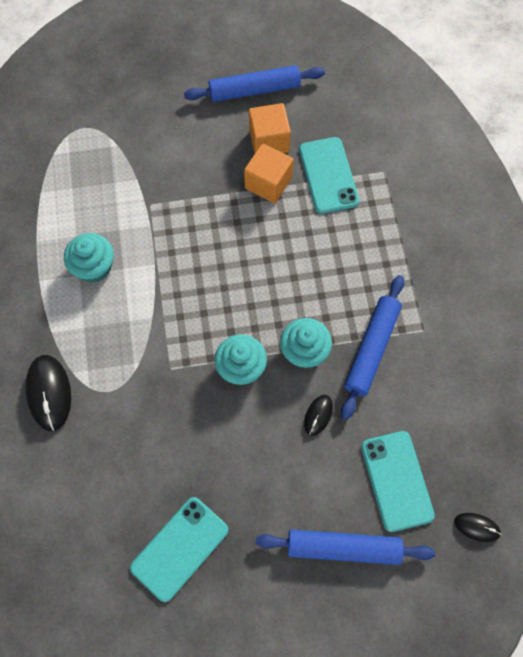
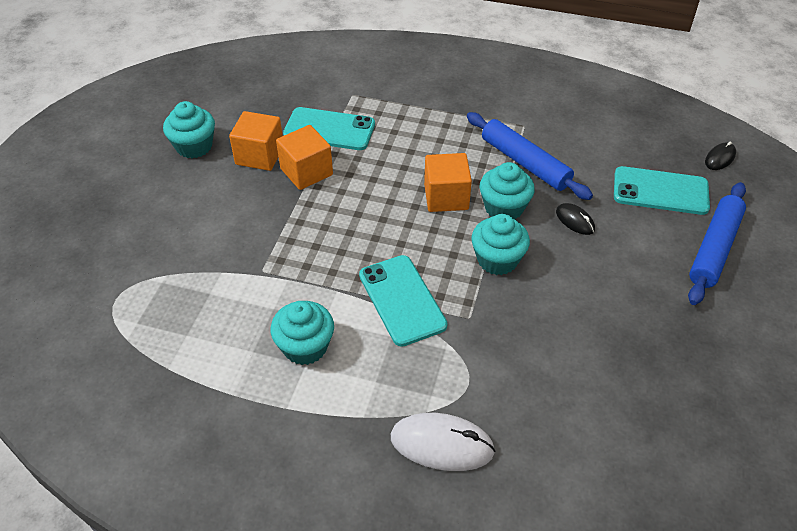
camera: 65 degrees left, 20 degrees down
black mouse [25,355,71,431] -> white mouse [391,413,495,471]
turquoise phone [130,497,228,602] -> turquoise phone moved to [359,255,448,347]
blue rolling pin [184,65,325,102] -> turquoise cupcake [163,101,215,158]
none -> orange cube [424,153,472,212]

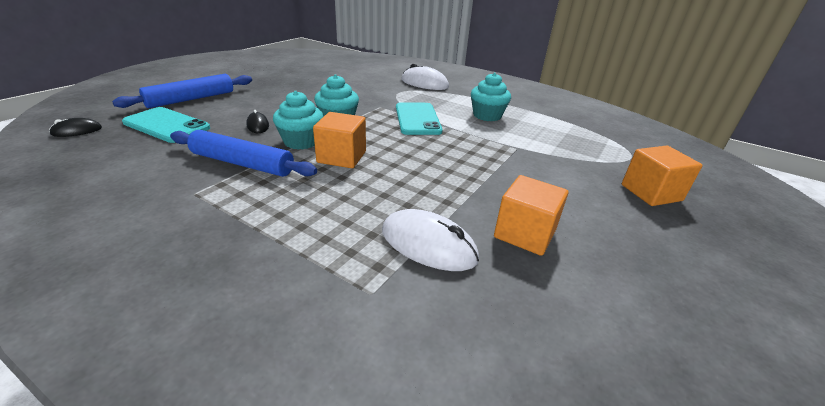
camera: 165 degrees left, 15 degrees down
turquoise cupcake [163,101,215,158] -> none
orange cube [276,125,333,190] -> orange cube moved to [622,146,703,206]
turquoise phone [283,107,375,150] -> white mouse [382,209,479,271]
blue rolling pin [467,112,593,200] -> blue rolling pin turned 45 degrees counterclockwise [170,130,317,177]

